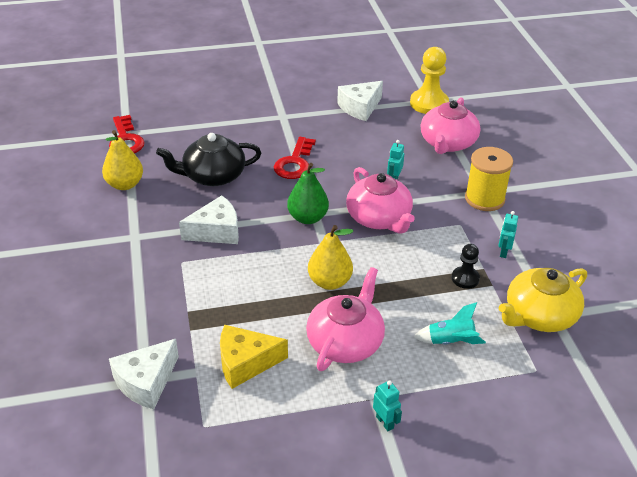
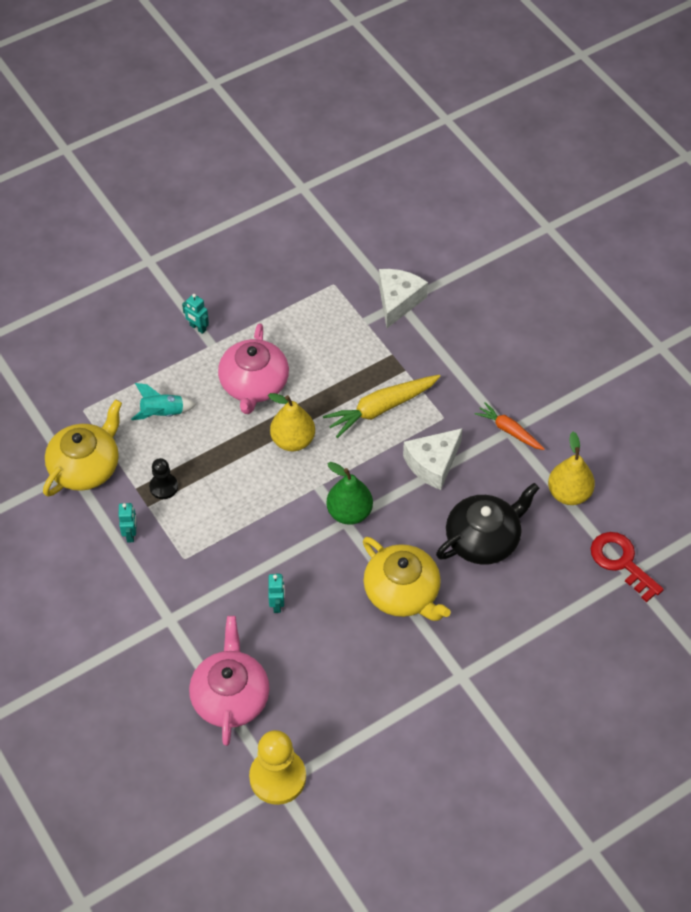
camera: 160 degrees right, 15 degrees up
yellow cheese [220,325,288,389] -> none
red key [274,137,316,179] -> yellow teapot [363,537,451,621]
white cheese [337,81,383,121] -> none
pink teapot [346,167,415,234] -> none
yellow spool [465,147,513,211] -> none
none -> yellow carrot [323,375,441,438]
none -> orange carrot [474,402,545,450]

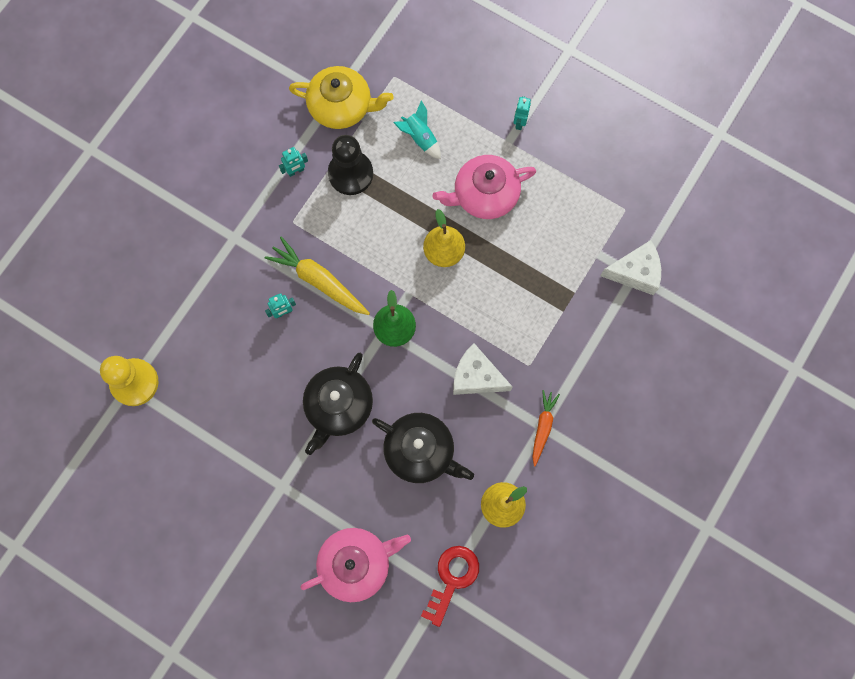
camera: 65 degrees right, 20 degrees up
black pawn [149,458,178,499] -> black pawn [328,135,373,195], size x1.78
pink teapot [189,616,270,746] -> pink teapot moved to [300,528,411,602]
yellow carrot [323,375,441,438] -> yellow carrot moved to [265,237,370,315]
yellow teapot [363,537,451,621] -> black teapot [303,353,373,455]

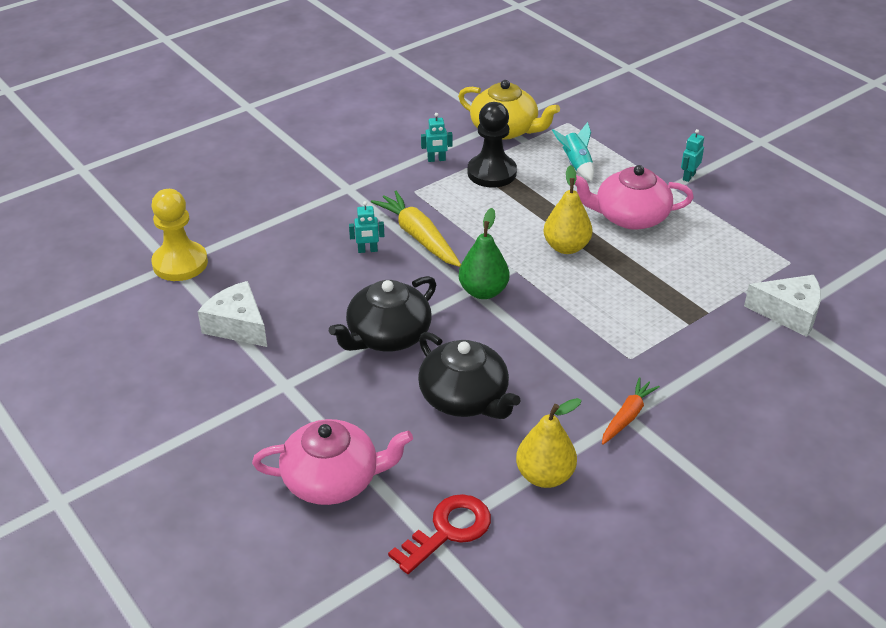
camera: 20 degrees right, 35 degrees down
white cheese [453,343,512,395] -> white cheese moved to [198,281,267,347]

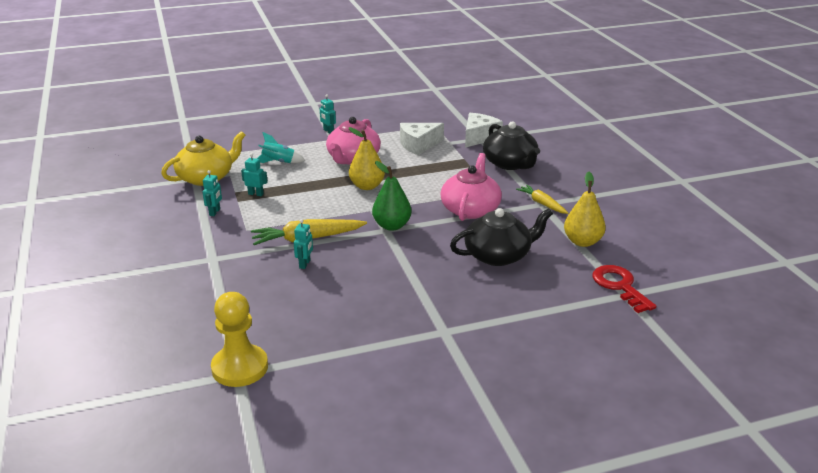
camera: 70 degrees left, 10 degrees down
white cheese [198,281,267,347] -> white cheese moved to [400,123,444,155]
pink teapot [252,419,413,505] -> pink teapot moved to [440,153,502,221]
black teapot [329,276,436,351] -> black teapot moved to [483,121,540,170]
black pawn [468,102,517,188] -> turquoise robot [241,153,268,196]
orange carrot [602,377,660,445] -> yellow carrot [516,185,568,214]

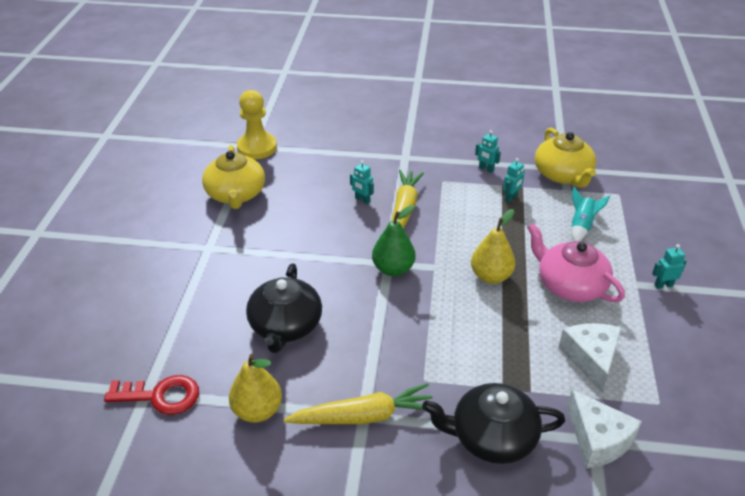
camera: 115 degrees right, 10 degrees up
pink teapot [440,153,502,221] -> none
yellow carrot [516,185,568,214] -> yellow carrot [283,383,432,424], size x1.61
none -> yellow teapot [202,145,265,209]

